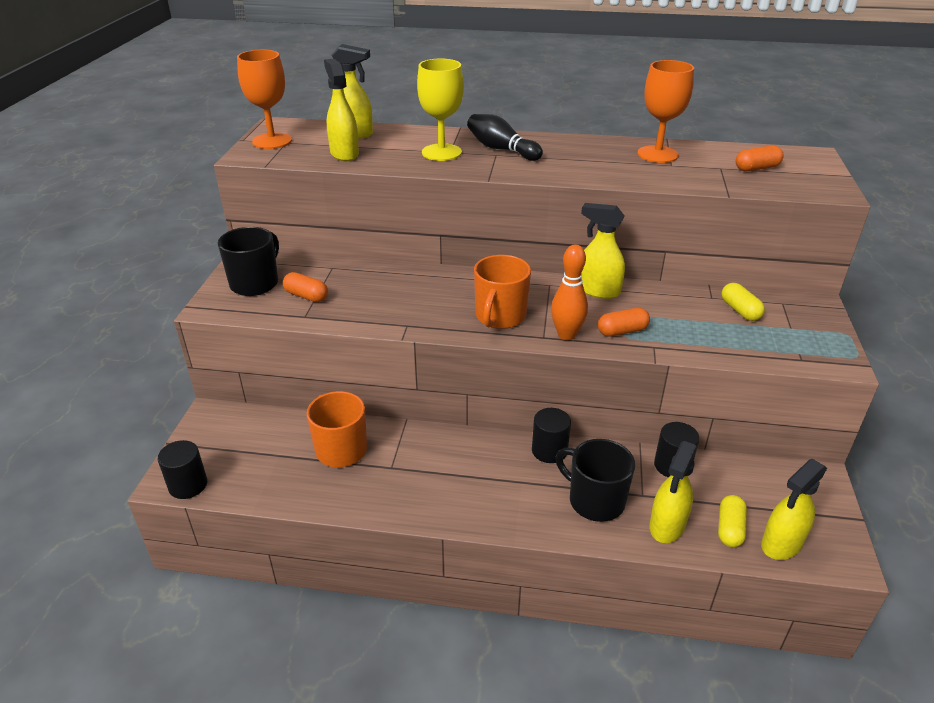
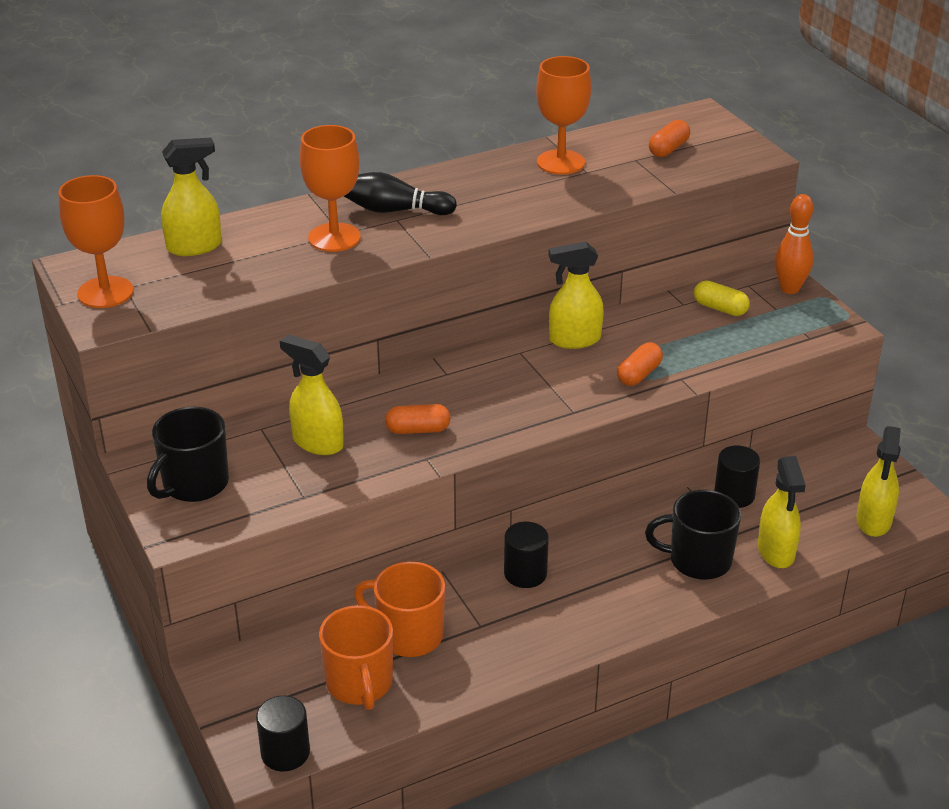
camera: 35 degrees left, 0 degrees up
black mug [218,227,279,296] -> black mug turned 135 degrees counterclockwise [147,407,229,502]
orange capsule [283,272,328,302] -> orange capsule moved to [385,404,451,434]
yellow spray bottle [324,58,359,161] -> yellow spray bottle moved to [280,335,344,455]
yellow goblet [417,59,464,161] -> orange goblet [300,125,361,252]
orange mug [474,255,531,329] -> orange mug moved to [319,605,393,710]
black cylinder [532,408,571,463] -> black cylinder moved to [504,522,549,588]
orange bowling pin [551,244,588,340] -> orange bowling pin moved to [775,194,814,294]
yellow capsule [718,495,747,547] -> none

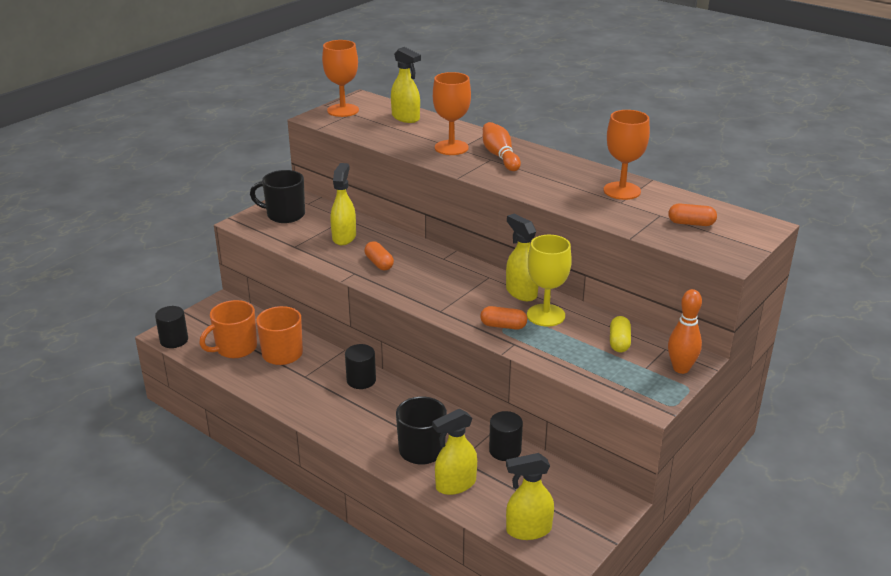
camera: 65 degrees right, 5 degrees down
black bowling pin [344,172,457,215] -> orange bowling pin [483,122,521,171]
none -> yellow goblet [527,235,572,327]

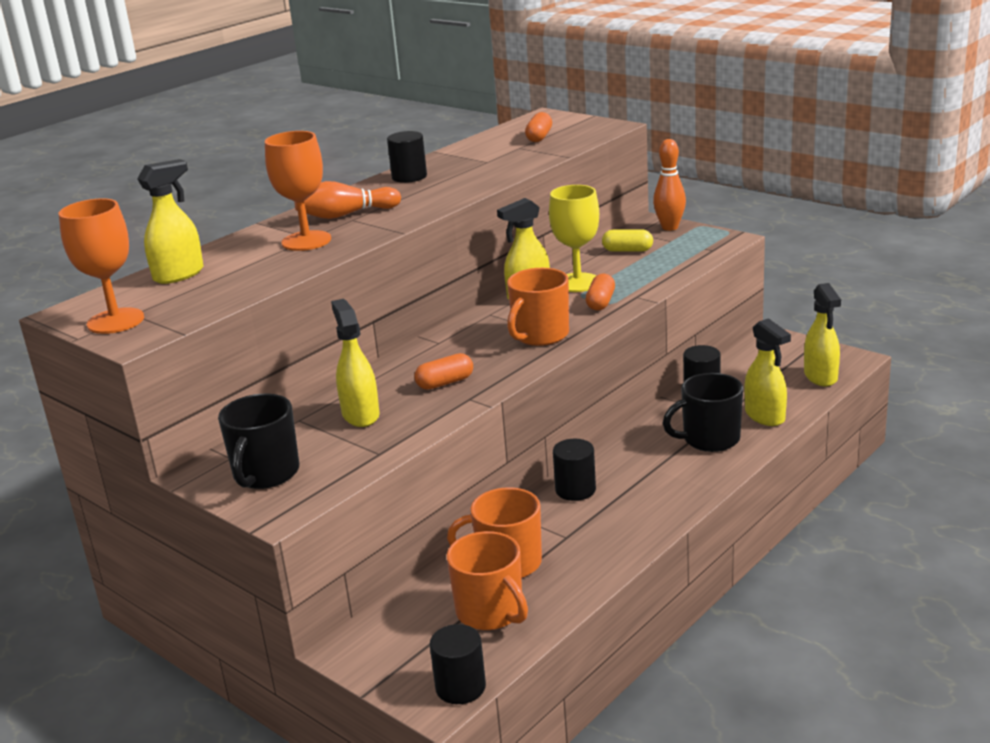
camera: 85 degrees left, 5 degrees down
yellow spray bottle [330,163,356,245] -> yellow spray bottle turned 60 degrees clockwise [331,299,380,427]
orange goblet [603,110,650,200] -> none
none -> black cylinder [387,131,427,183]
none -> orange mug [507,268,569,346]

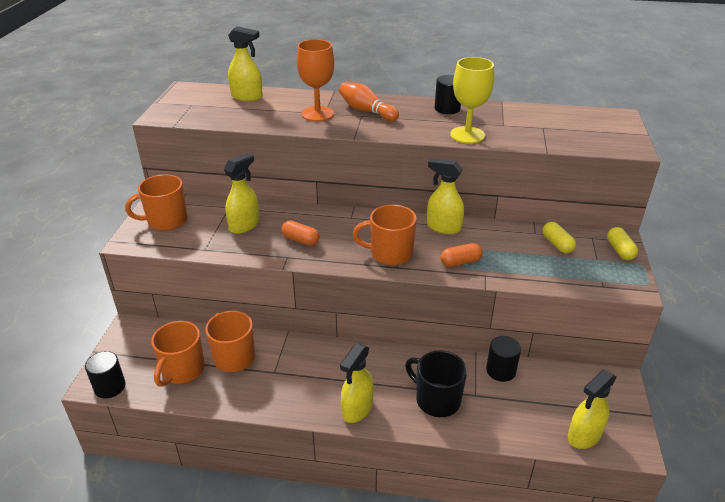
camera: 55 degrees right, 10 degrees up
orange goblet [59,198,144,334] -> none
black mug [218,394,299,489] -> orange mug [125,174,187,231]
orange capsule [525,112,552,142] -> none
yellow goblet [549,185,599,292] -> yellow goblet moved to [450,57,494,144]
black cylinder [553,439,596,501] -> none
orange bowling pin [653,139,686,231] -> yellow capsule [607,227,638,260]
yellow spray bottle [745,318,791,426] -> yellow spray bottle moved to [340,343,374,423]

